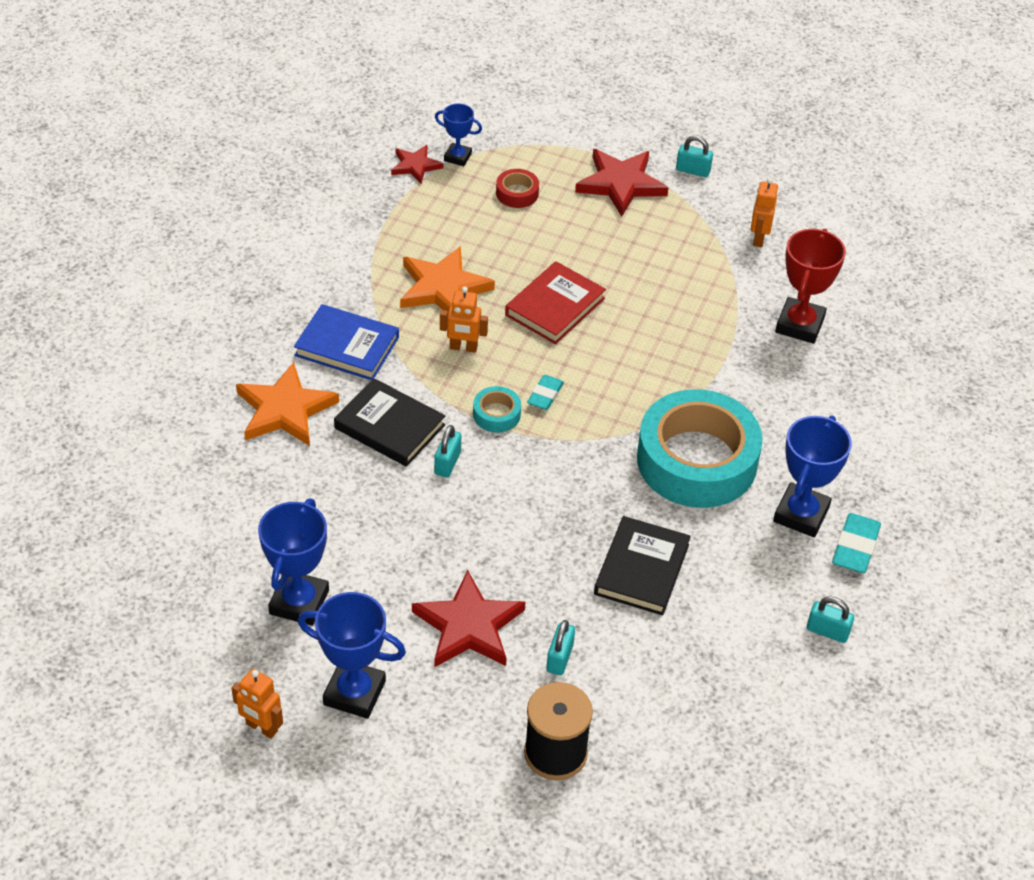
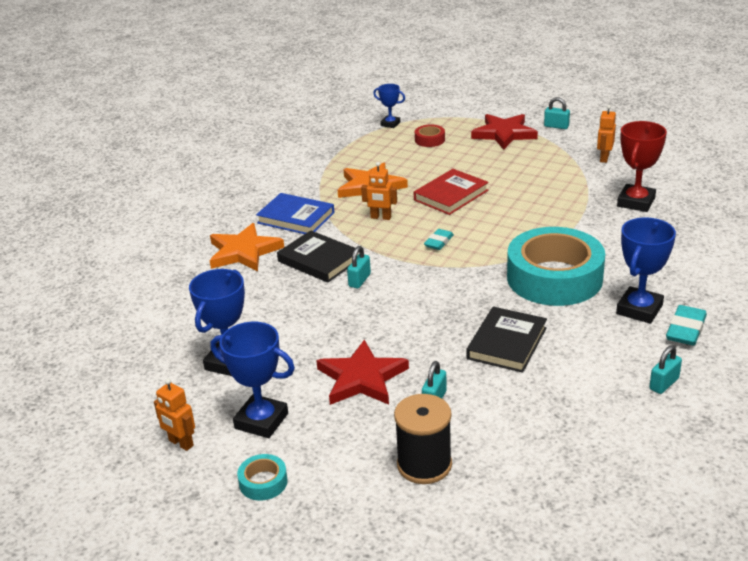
camera: 10 degrees right, 15 degrees down
red star [391,145,443,184] -> none
turquoise tape [473,386,521,433] -> turquoise tape moved to [237,454,288,501]
turquoise padlock [807,597,854,643] -> turquoise padlock turned 75 degrees counterclockwise [649,345,682,394]

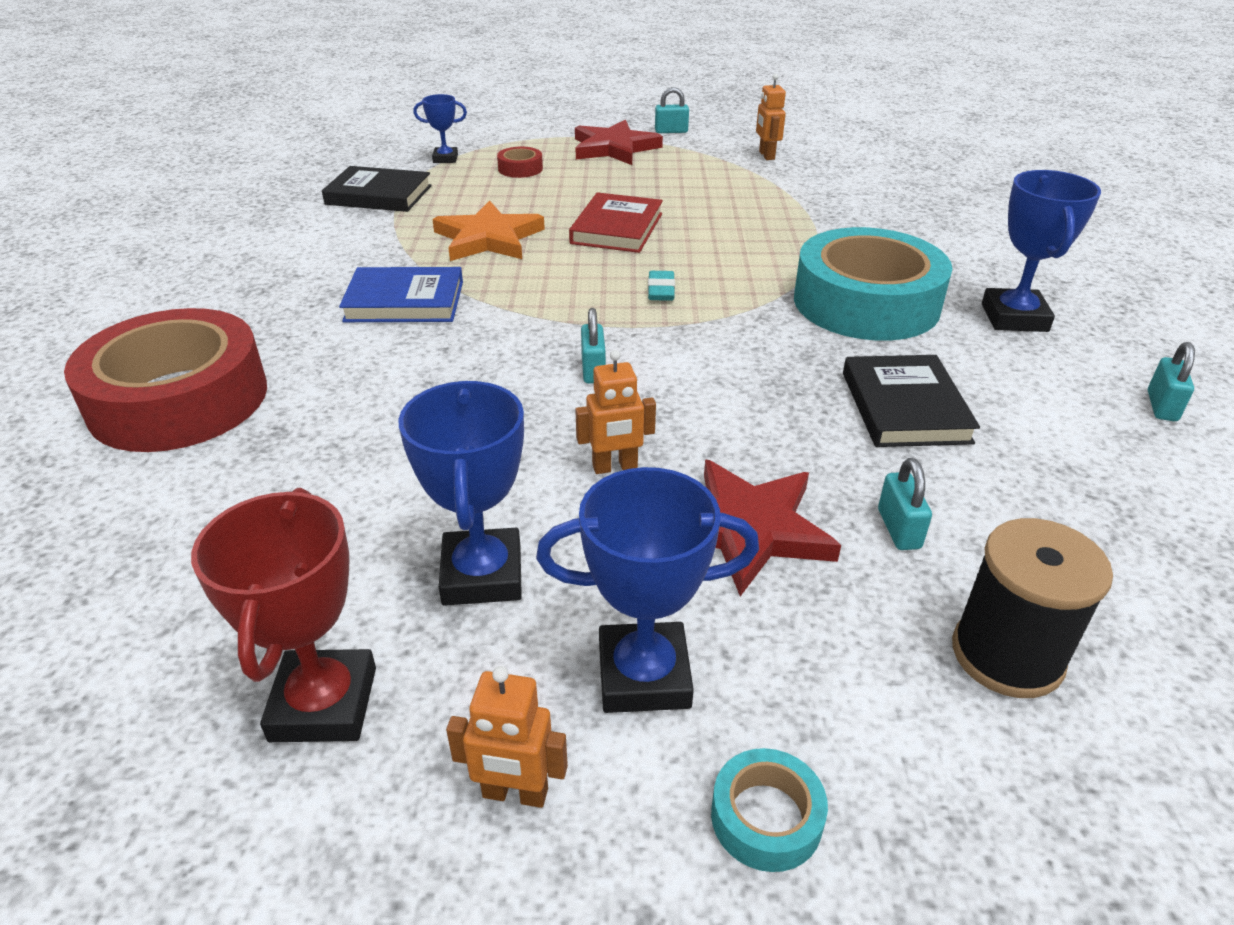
camera: 30 degrees left, 5 degrees up
orange star [210,223,284,272] -> none
black book [277,230,358,282] -> black book moved to [322,166,432,212]
orange robot [361,162,397,220] -> orange robot moved to [575,350,656,474]
red trophy [617,121,667,212] -> red trophy moved to [191,488,376,742]
turquoise eraser [666,305,707,346] -> none
none -> red tape [64,308,267,452]

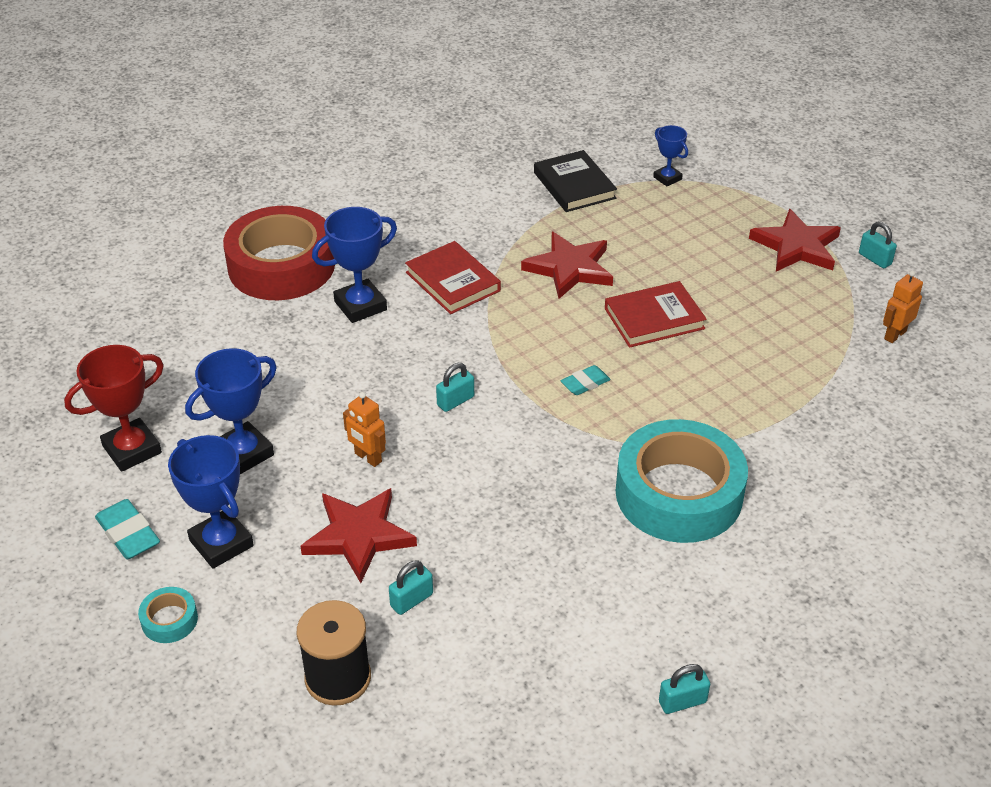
camera: 55 degrees right, 5 degrees up
blue book [339,267,463,322] -> red book [405,241,501,314]
orange star [432,200,545,261] -> red star [521,232,613,299]
orange robot [446,666,568,808] -> turquoise eraser [95,499,160,559]
red tape [497,147,543,178] -> none
black book [843,355,980,447] -> none
blue trophy [982,170,1101,332] -> blue trophy moved to [312,207,397,323]

